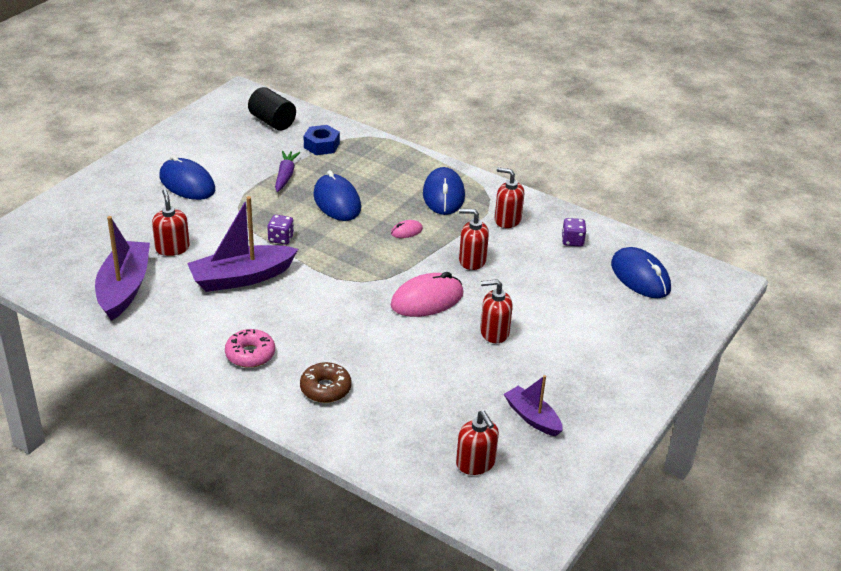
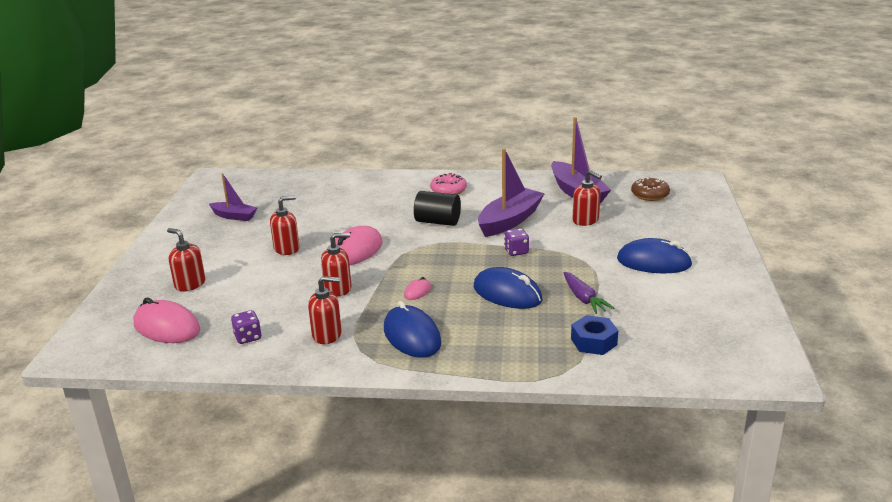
camera: 155 degrees right, 10 degrees down
black cylinder [248,87,296,131] -> black cylinder moved to [414,191,461,226]
brown donut [300,362,352,403] -> brown donut moved to [631,177,670,201]
red soap dispenser [456,411,499,475] -> red soap dispenser moved to [167,228,206,292]
blue mouse [611,247,671,298] -> pink mouse [133,298,200,343]

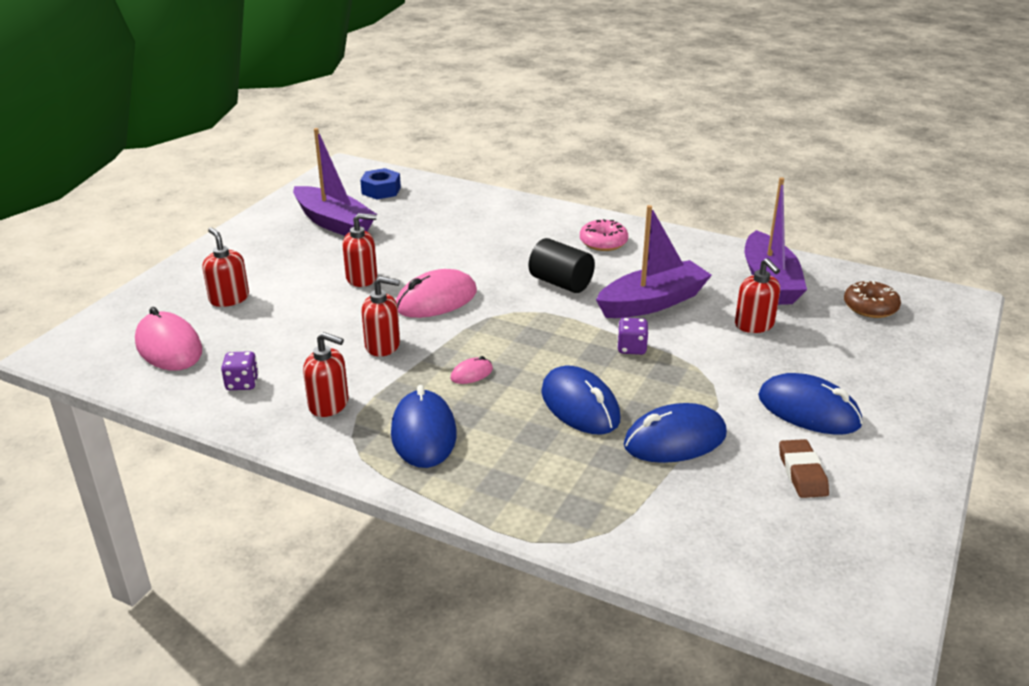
camera: 20 degrees right, 5 degrees up
purple boat [209,173,257,221] -> purple boat [293,128,377,236], size x1.70
purple carrot [564,272,614,314] -> blue mouse [624,403,727,463]
blue nut [571,315,618,355] -> blue nut moved to [360,168,401,200]
none -> brown eraser [779,439,829,498]

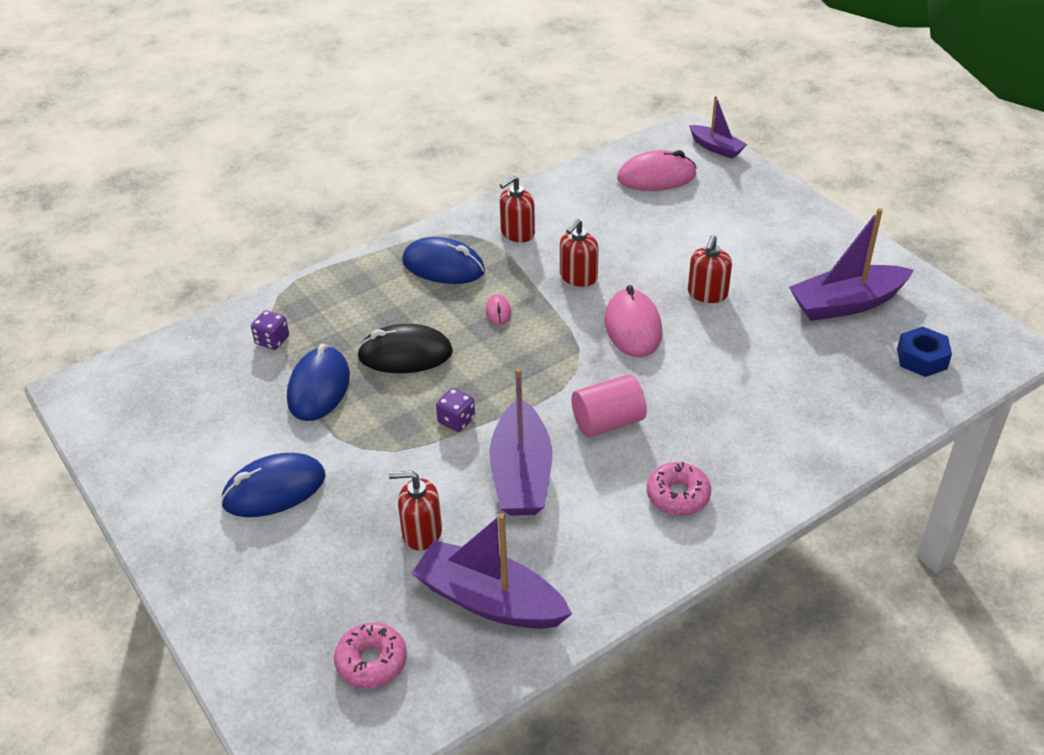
camera: 120 degrees right, 10 degrees up
red soap dispenser [202,227,249,307] -> none
purple dice [221,351,259,390] -> purple dice moved to [251,311,289,350]
black cylinder [529,238,595,293] -> pink cylinder [571,374,647,437]
blue mouse [541,366,620,435] -> black mouse [357,324,453,373]
brown eraser [779,439,829,498] -> none
brown donut [844,281,901,318] -> pink donut [334,622,407,689]
none -> purple boat [689,96,747,159]

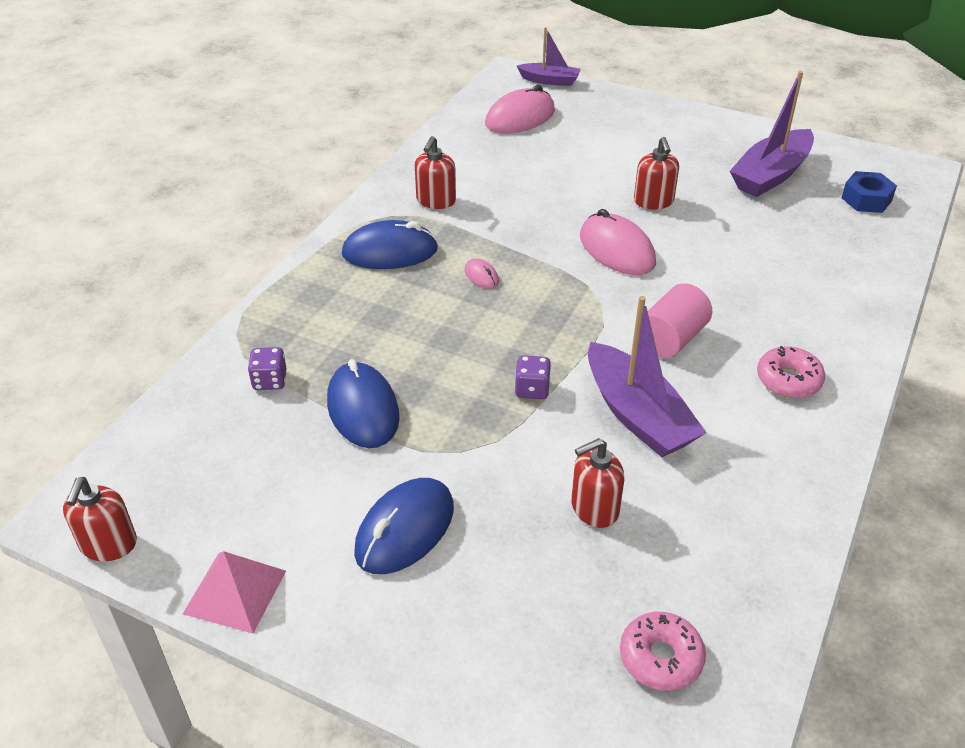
camera: 30 degrees left, 0 degrees up
black mouse [357,324,453,373] -> none
purple boat [412,513,572,629] -> none
red soap dispenser [560,219,599,287] -> red soap dispenser moved to [63,477,137,561]
none -> pink pyramid [183,551,286,633]

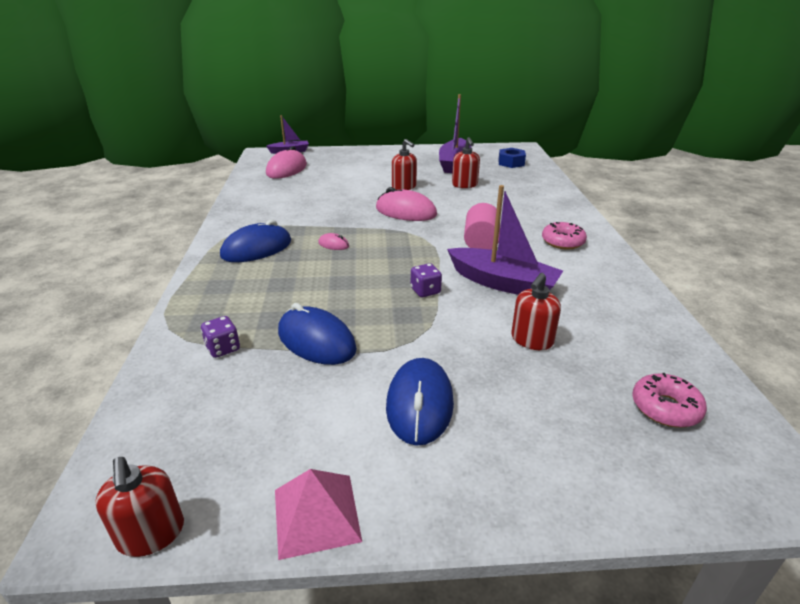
camera: 30 degrees left, 10 degrees down
red soap dispenser [415,136,456,209] -> red soap dispenser moved to [452,137,480,188]

